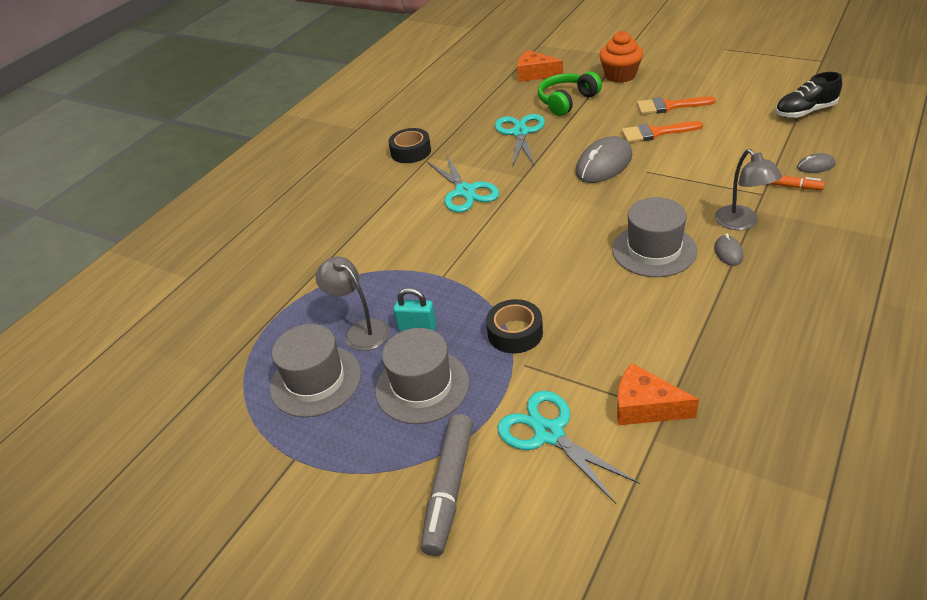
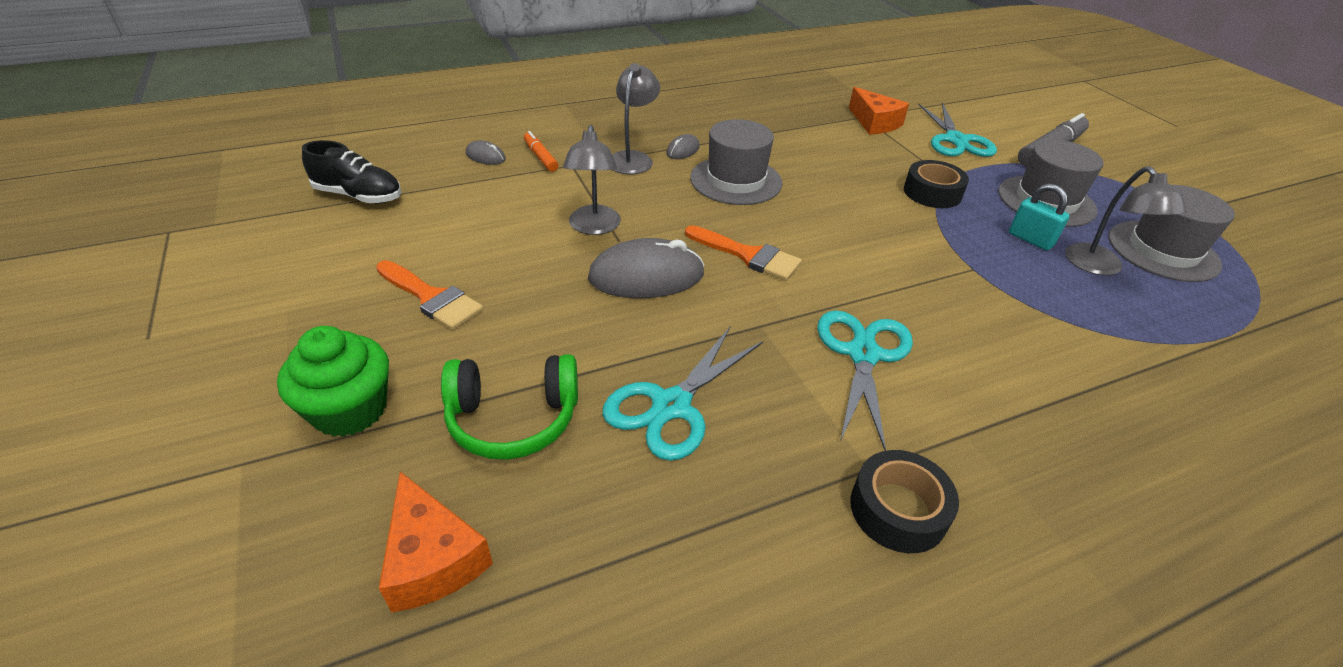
camera: 150 degrees left, 0 degrees up
orange cupcake [599,31,643,83] -> green cupcake [277,326,389,437]
orange brush [622,121,703,143] -> orange brush moved to [685,225,802,281]
none -> grey lamp [563,125,621,235]

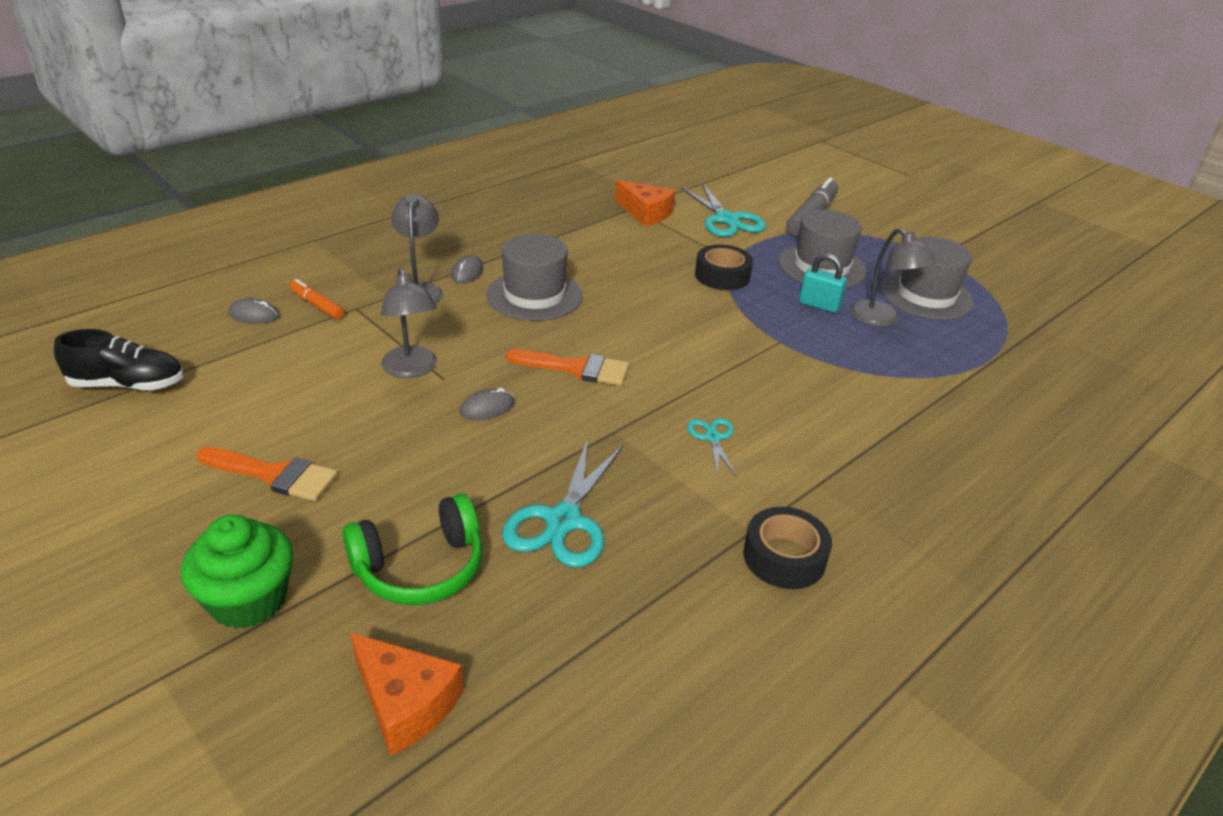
camera: 20 degrees left, 5 degrees down
grey mouse [588,238,705,298] -> grey mouse [460,388,515,420], size x0.49
turquoise scissors [817,310,913,451] -> turquoise scissors [687,418,737,477], size x0.53

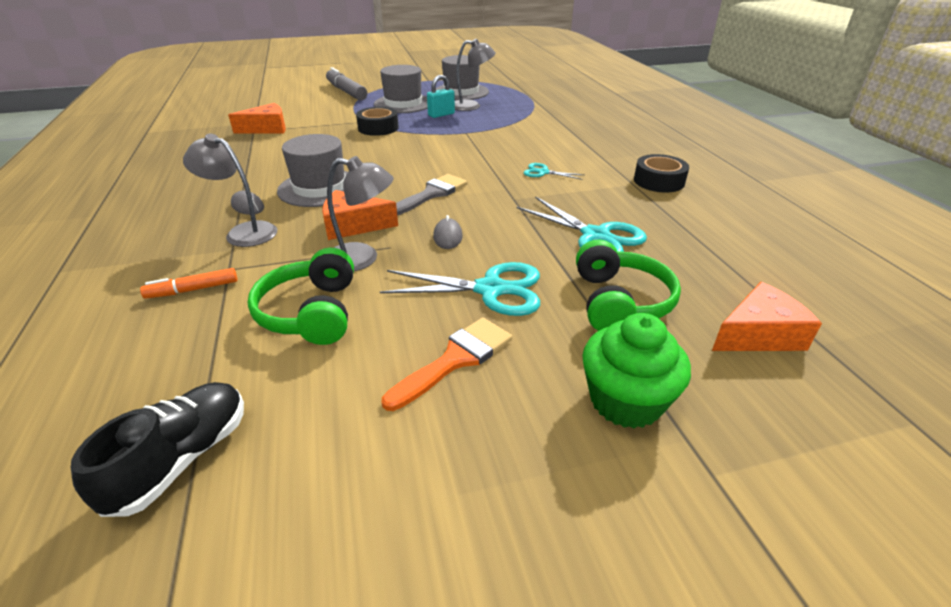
camera: 60 degrees left, 0 degrees up
grey mouse [228,298,279,324] -> none
orange brush [506,349,629,386] -> grey brush [396,174,468,216]
turquoise scissors [680,183,766,237] -> turquoise scissors moved to [380,262,540,316]
none -> green headphones [248,248,354,345]
none -> orange cheese [322,190,398,240]

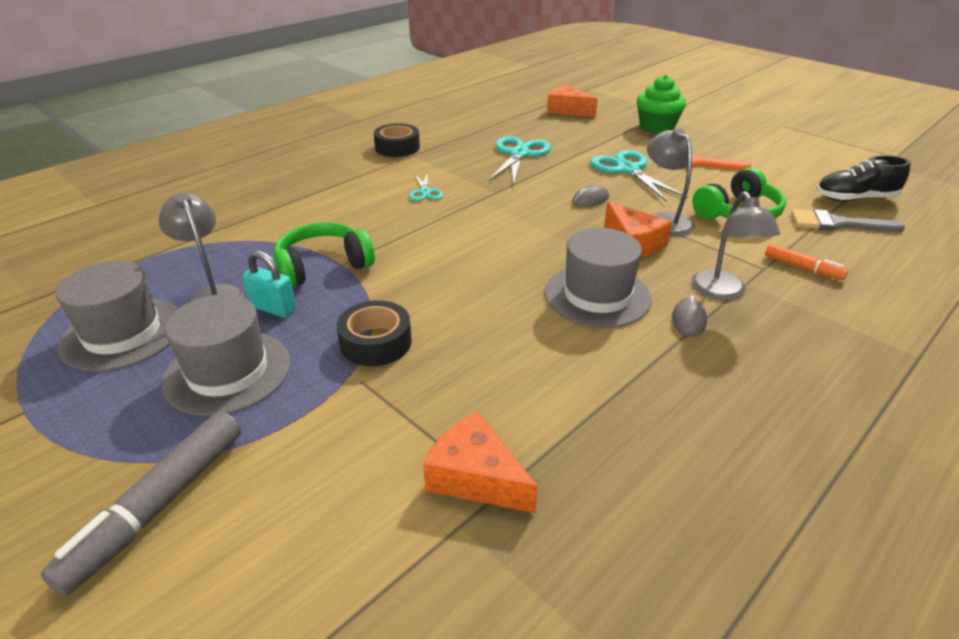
camera: 120 degrees left, 0 degrees up
grey brush [396,174,468,216] -> grey brush moved to [791,209,905,232]
green headphones [576,240,681,331] -> green headphones moved to [274,222,375,287]

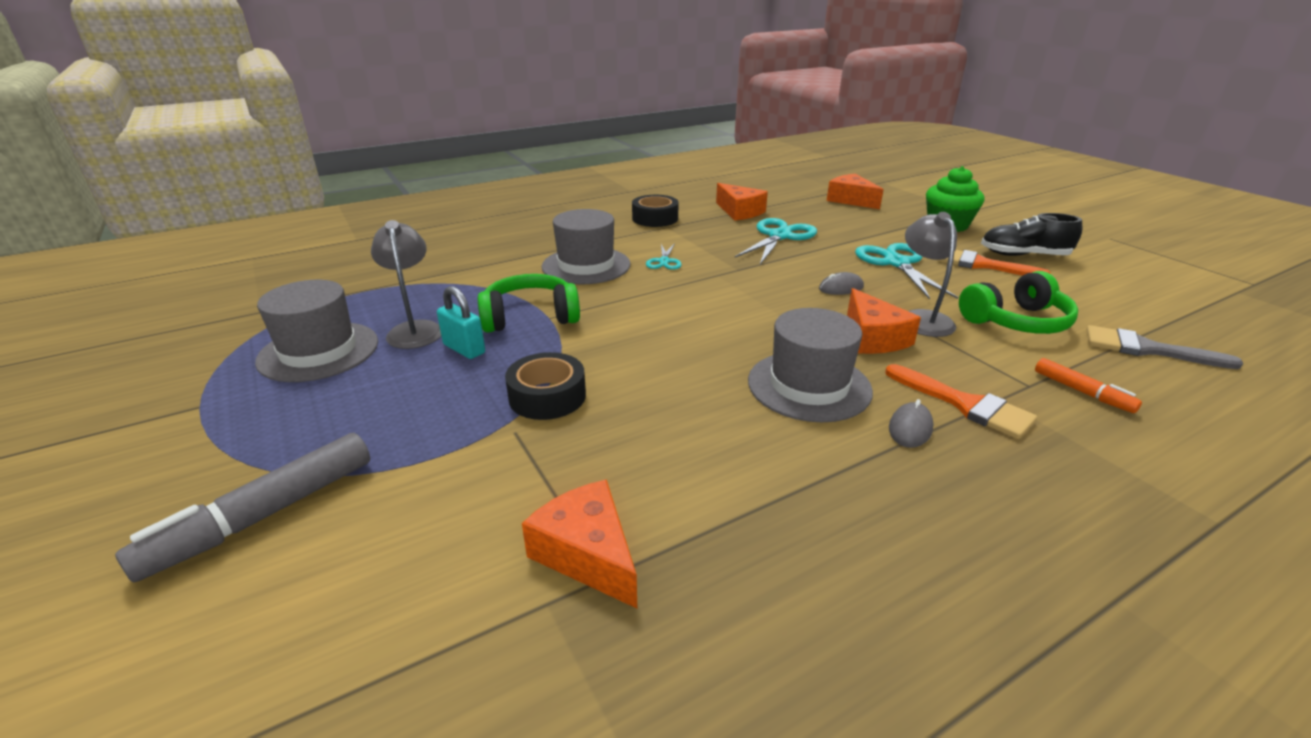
camera: 15 degrees right, 5 degrees down
grey hat [162,294,291,416] -> grey hat moved to [542,209,630,284]
grey lamp [691,191,780,300] -> orange brush [885,364,1037,439]
black shoe [817,155,911,201] -> black shoe moved to [981,213,1082,256]
none -> orange cheese [716,183,768,221]

